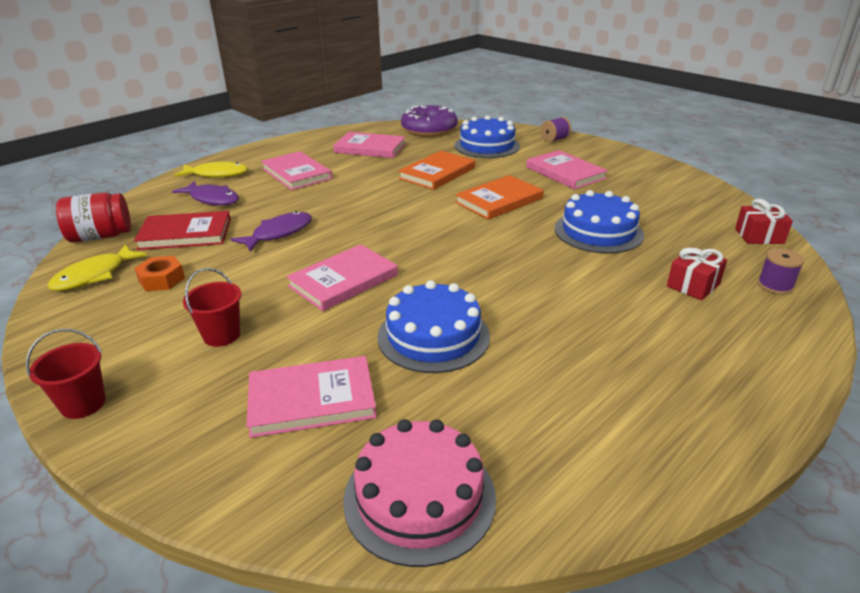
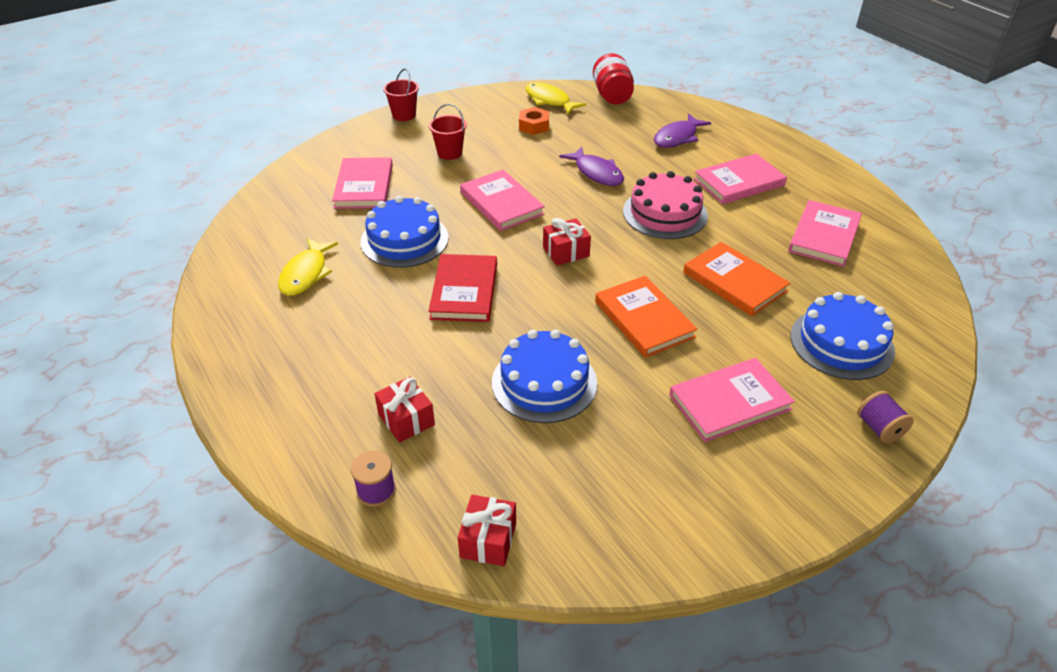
camera: 100 degrees right, 10 degrees up
red book [134,211,231,250] -> red book moved to [428,254,497,322]
yellow fish [174,161,248,178] -> yellow fish moved to [278,238,338,296]
pink cake [343,419,496,567] -> pink cake moved to [623,171,708,239]
purple donut [401,105,458,137] -> none
none -> red gift [543,218,591,266]

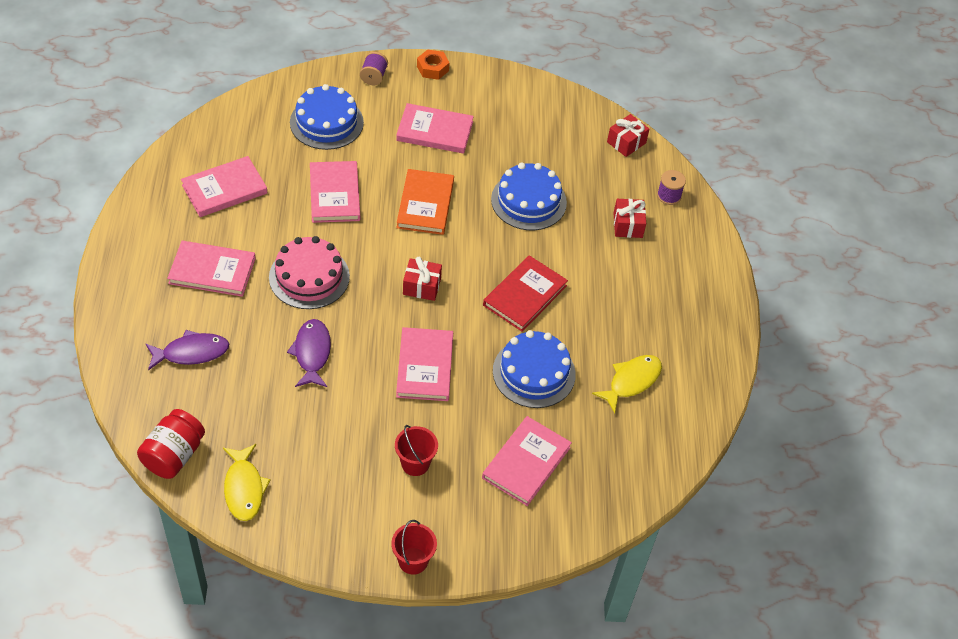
camera: 150 degrees left, 10 degrees up
orange nut [519,107,549,135] -> orange nut moved to [417,49,449,80]
orange book [683,242,790,316] -> pink book [310,161,360,223]

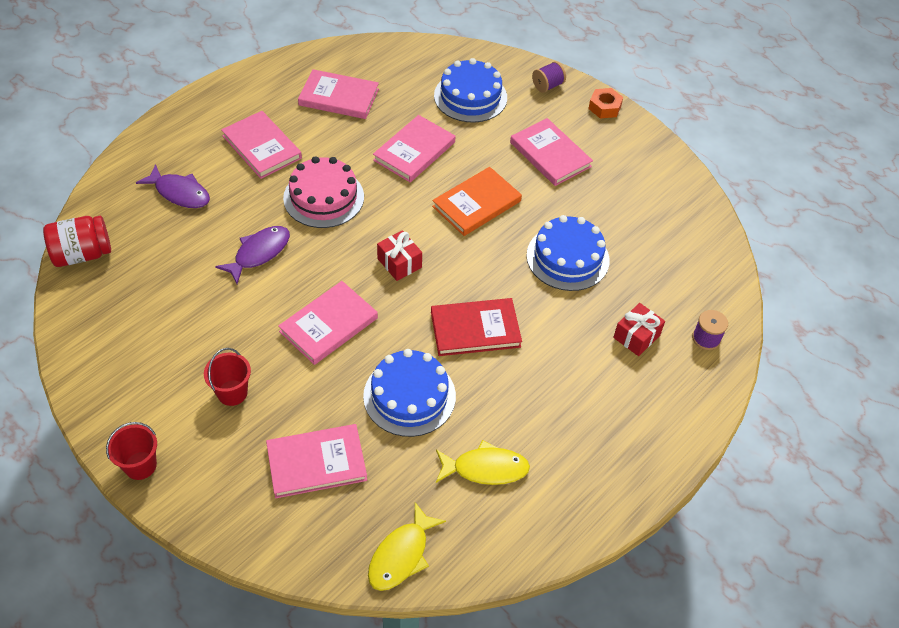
camera: 45 degrees right, 0 degrees up
yellow fish [223,444,271,521] -> yellow fish moved to [368,502,446,591]
red gift [607,114,649,157] -> none

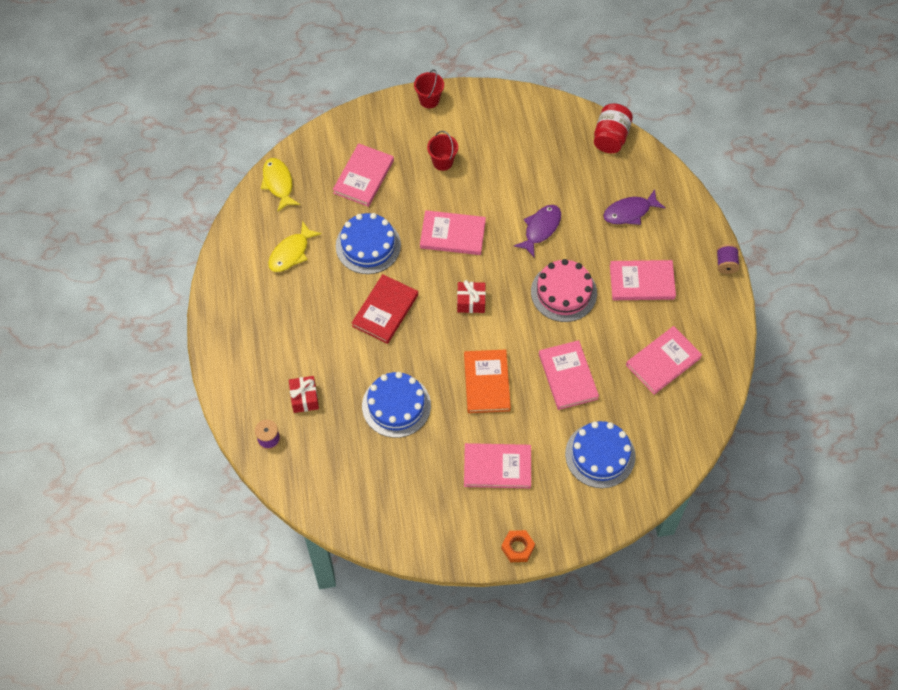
camera: 130 degrees right, 10 degrees up
purple fish [215,226,290,284] -> purple fish turned 135 degrees counterclockwise [514,205,561,257]
pink book [278,281,378,365] -> pink book turned 75 degrees counterclockwise [420,210,486,255]
purple spool [532,61,566,93] -> purple spool moved to [717,244,740,274]

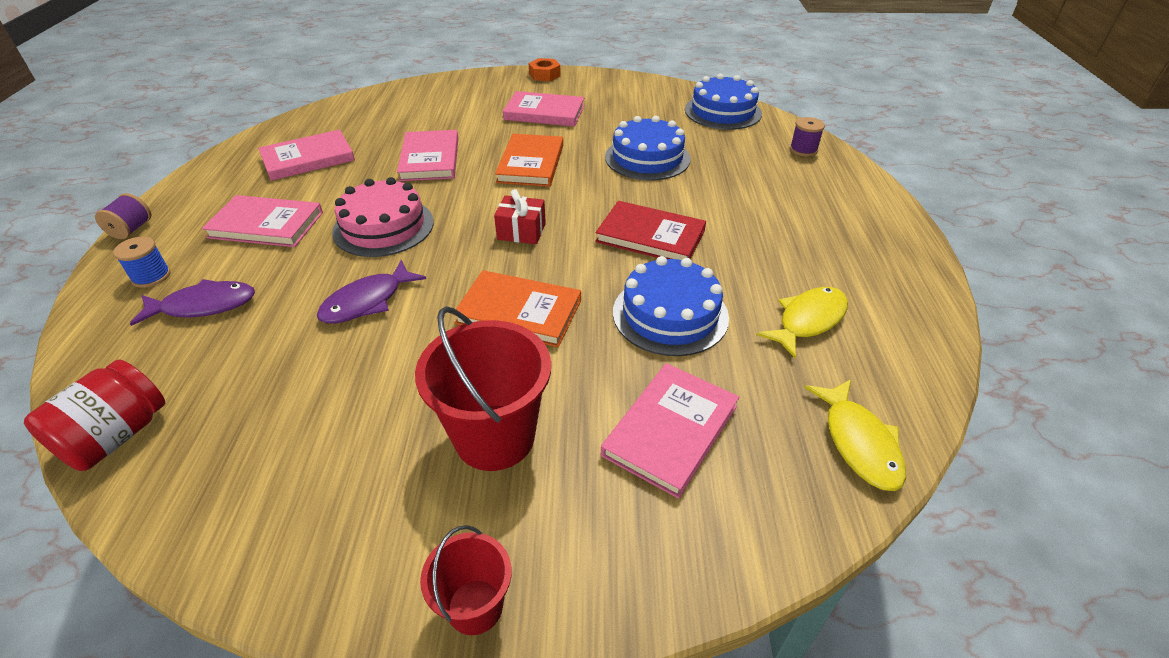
camera: 170 degrees left, 20 degrees down
red gift [289,376,319,413] -> none
red book [352,274,418,344] -> red book turned 75 degrees clockwise [595,201,706,260]
pink book [420,210,486,255] -> orange book [453,270,581,347]
red bucket [427,131,458,171] -> red bucket [415,306,551,471], size x1.78
blue cake [565,421,635,488] -> blue cake moved to [685,73,762,130]
none -> blue spool [113,237,171,288]

